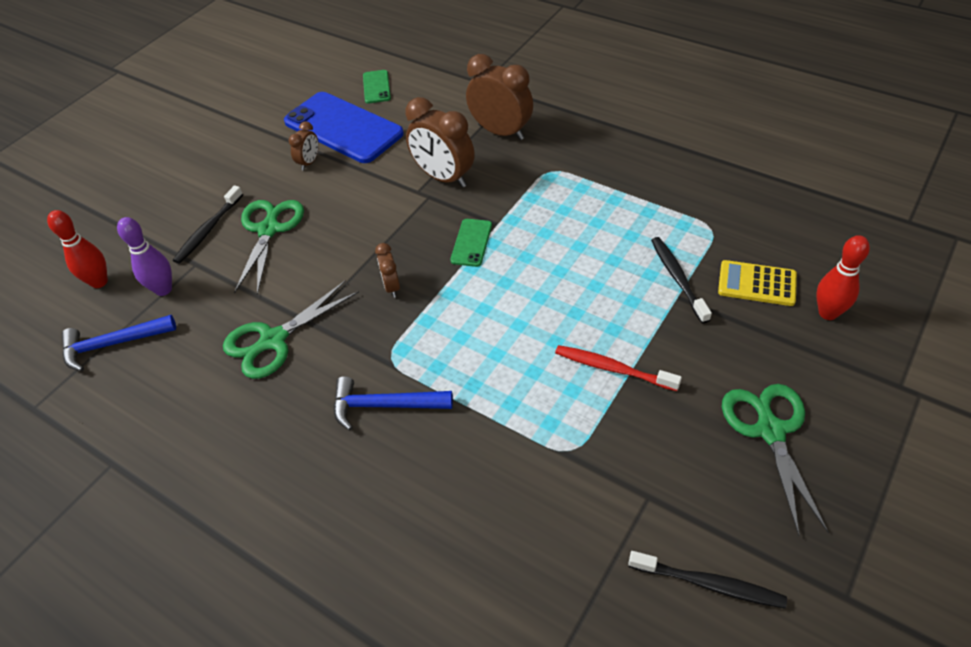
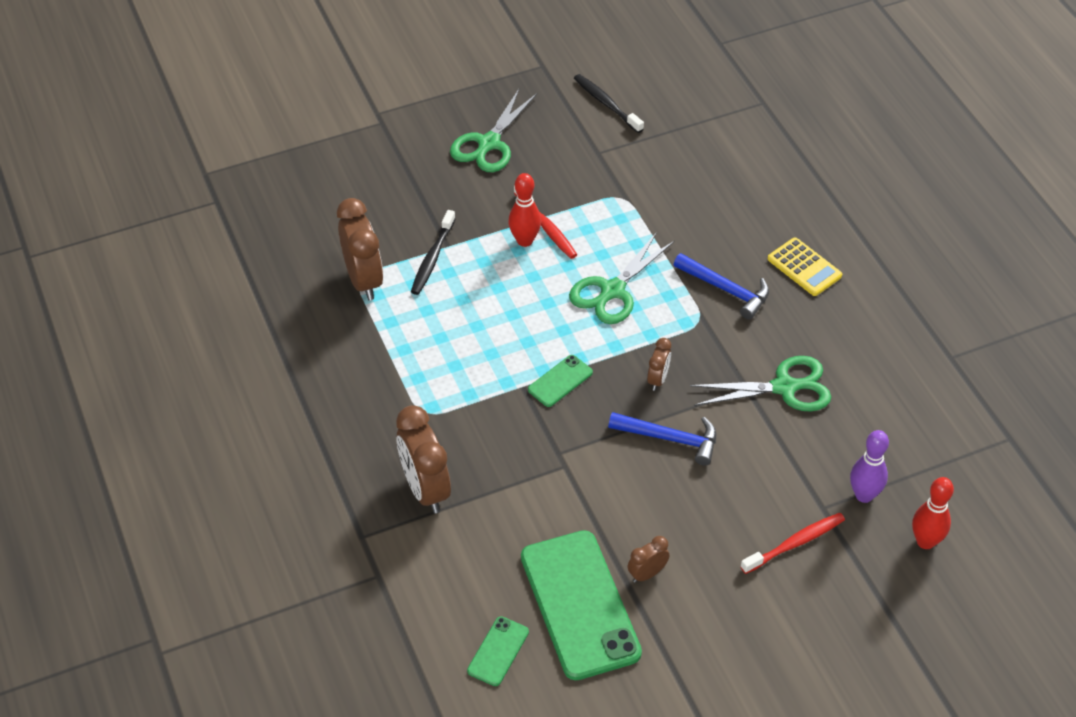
camera: 150 degrees left, 0 degrees up
blue hammer [62,315,176,371] -> blue hammer moved to [608,412,716,466]
black toothbrush [173,185,243,264] -> red toothbrush [740,513,845,574]
green scissors [234,200,304,295] -> green scissors moved to [569,232,675,324]
blue phone [284,92,404,163] -> green phone [521,530,642,680]
brown clock [405,97,475,188] -> brown clock moved to [337,198,383,300]
yellow calculator [718,260,797,306] -> yellow calculator moved to [768,238,842,296]
red bowling pin [816,235,870,320] -> red bowling pin moved to [508,173,541,247]

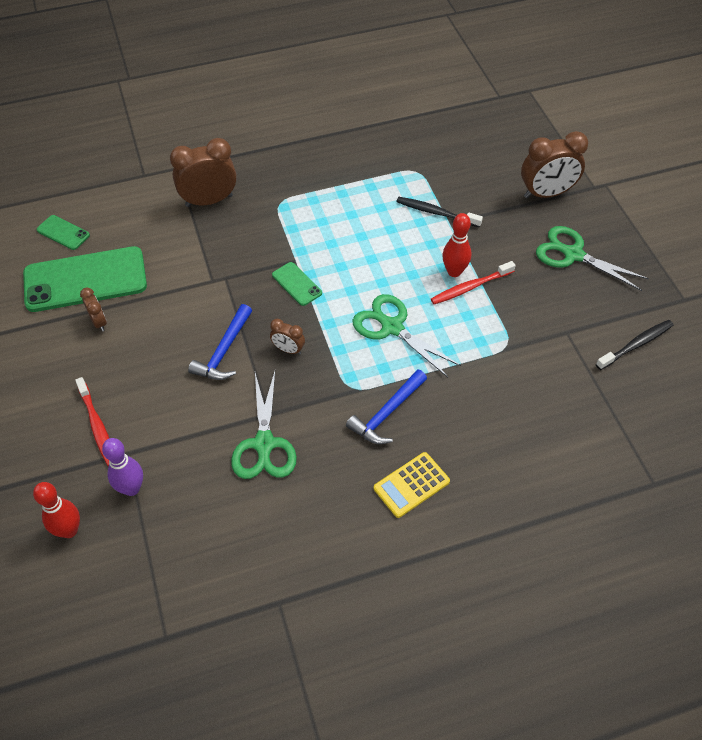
camera: 95 degrees right, 5 degrees up
brown clock [337,198,383,300] -> brown clock moved to [521,131,588,198]

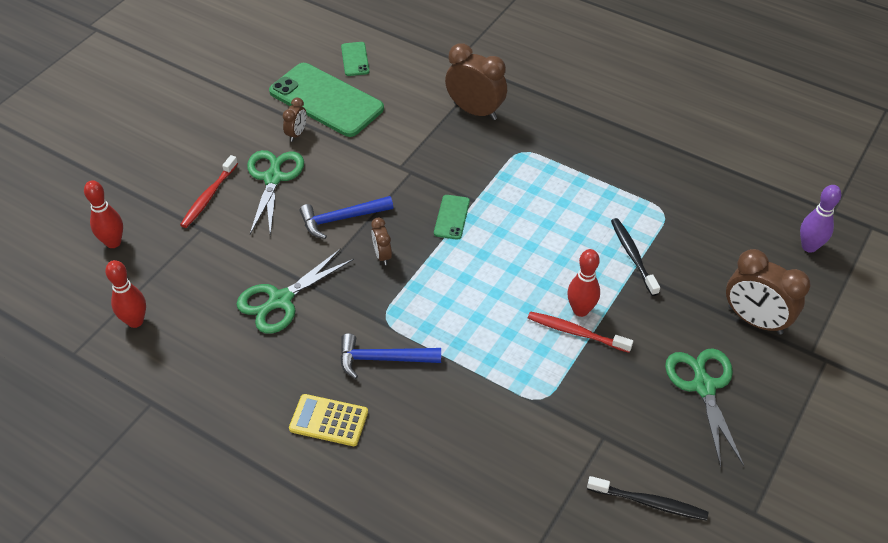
camera: 50 degrees right, 5 degrees down
purple bowling pin [102,438,143,496] -> purple bowling pin moved to [800,185,841,253]
green scissors [352,294,461,377] -> green scissors moved to [247,150,304,235]
none -> red bowling pin [105,260,146,328]

